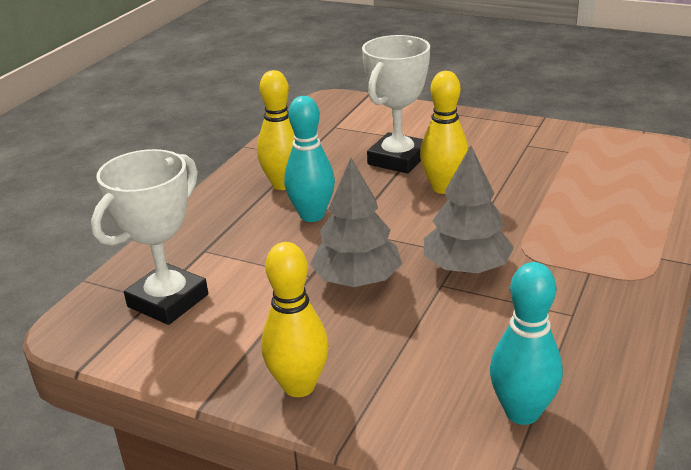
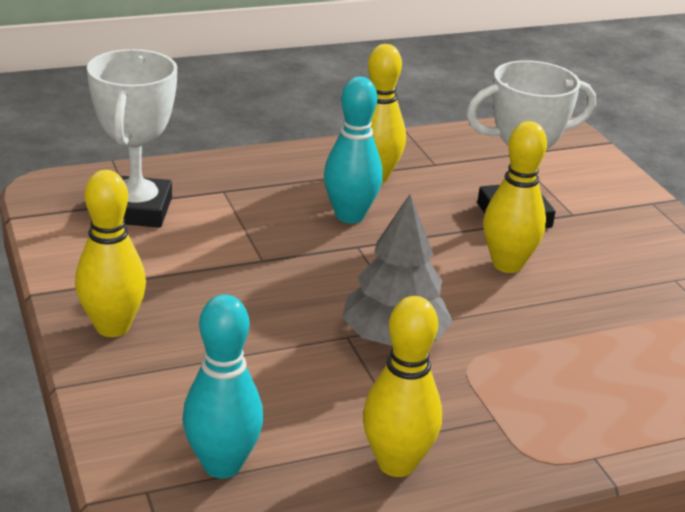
camera: 40 degrees right, 0 degrees up
white trophy [91,149,208,325] -> white trophy turned 75 degrees counterclockwise [87,49,177,228]
grey tree [310,158,402,287] -> none
none -> yellow bowling pin [363,296,442,477]

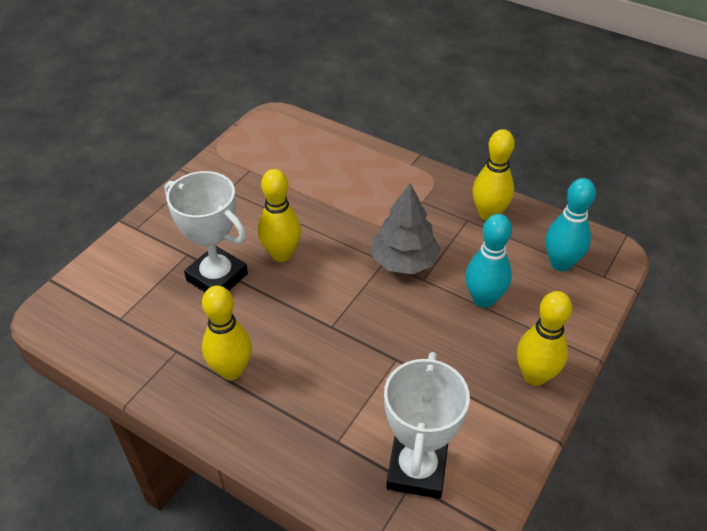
camera: 125 degrees left, 15 degrees up
white trophy [87,49,177,228] -> white trophy turned 45 degrees counterclockwise [384,352,470,499]
turquoise bowling pin [324,77,383,223] -> turquoise bowling pin moved to [465,214,512,308]

